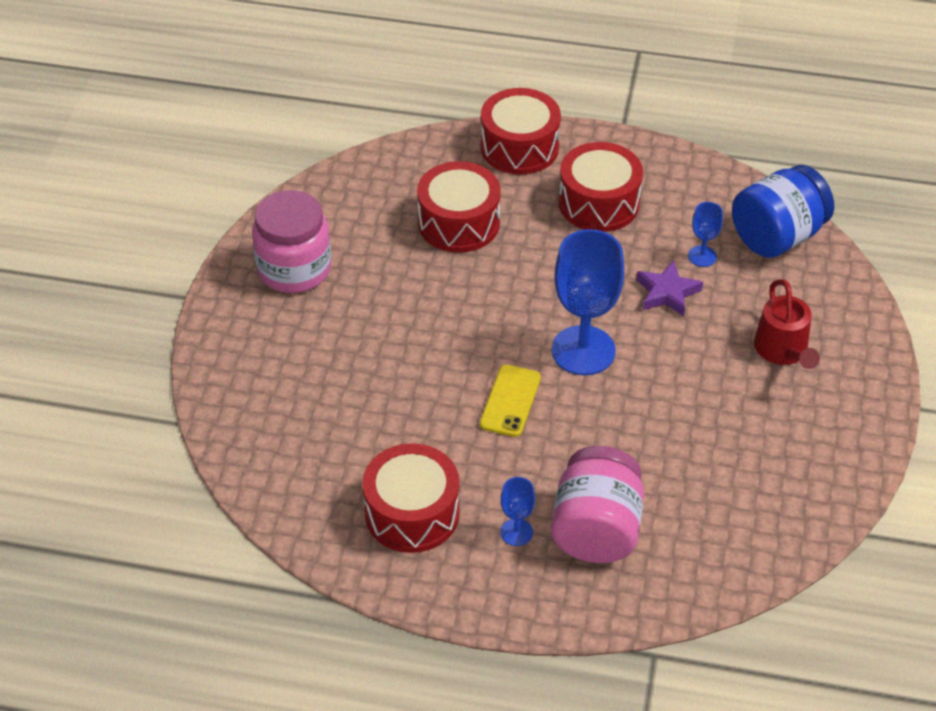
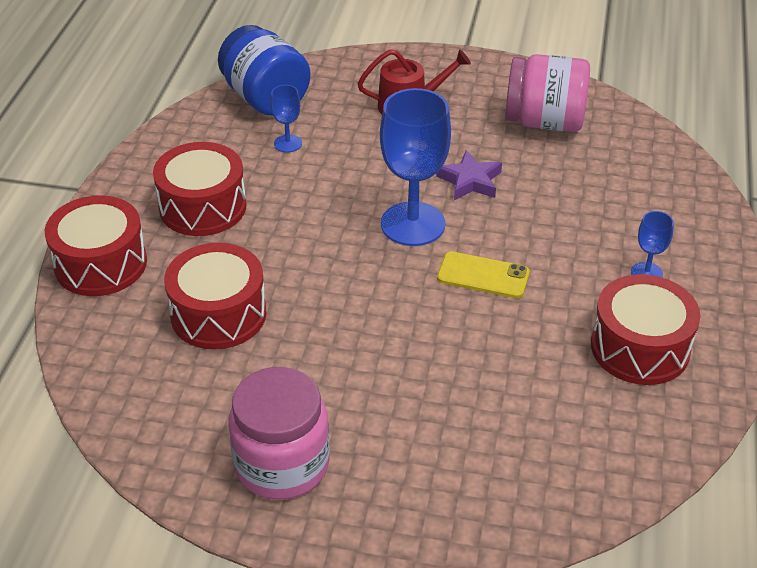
camera: 90 degrees left, 5 degrees down
pink jar [551,446,644,563] -> pink jar moved to [505,54,590,132]
purple star [636,260,703,316] -> purple star moved to [436,150,502,200]

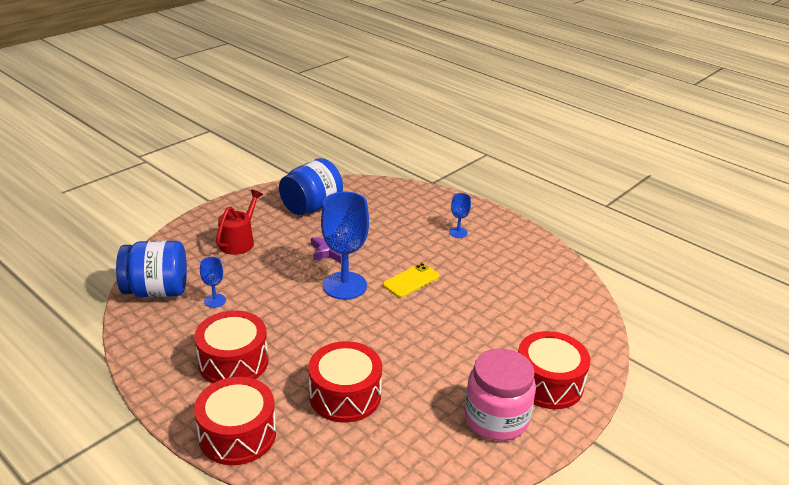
camera: 60 degrees left, 10 degrees down
pink jar [505,54,590,132] -> blue jar [279,158,343,215]
red drum [591,274,700,385] -> red drum moved to [518,331,591,409]

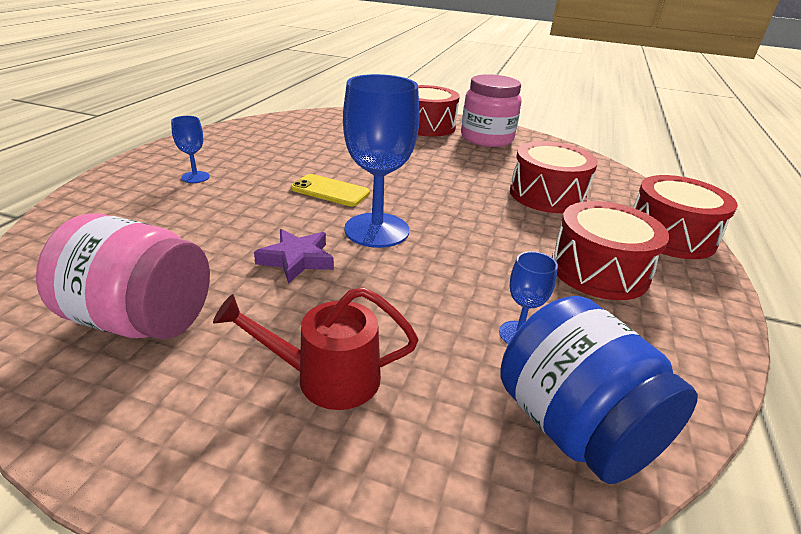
camera: 115 degrees left, 0 degrees up
blue jar [279,158,343,215] -> pink jar [36,213,210,340]

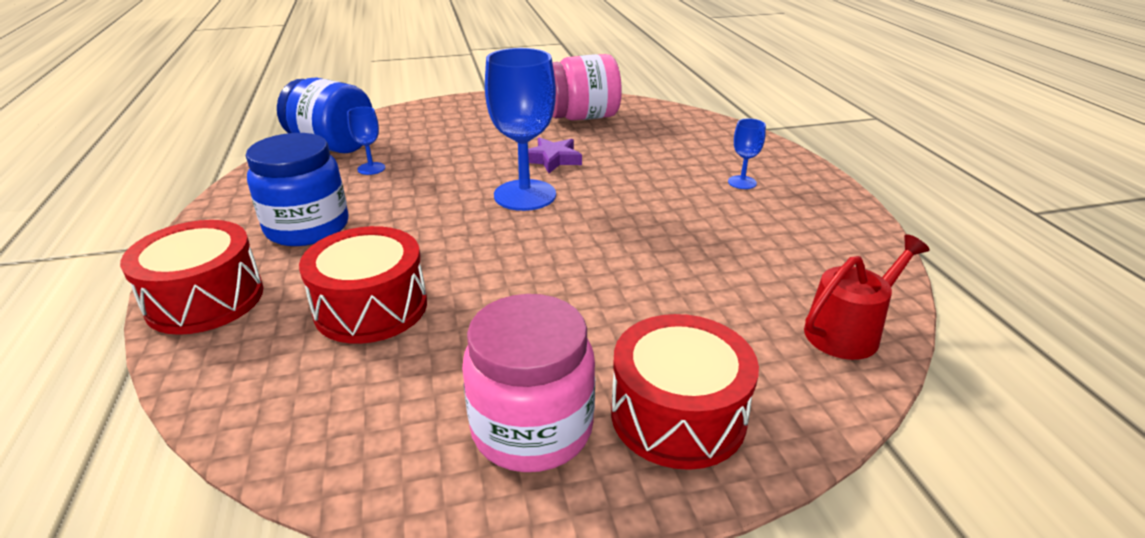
camera: 150 degrees right, 0 degrees up
red watering can [213,287,418,410] -> red watering can moved to [804,234,930,360]
yellow phone [291,174,370,207] -> none
red drum [552,201,669,300] -> blue jar [246,133,349,246]

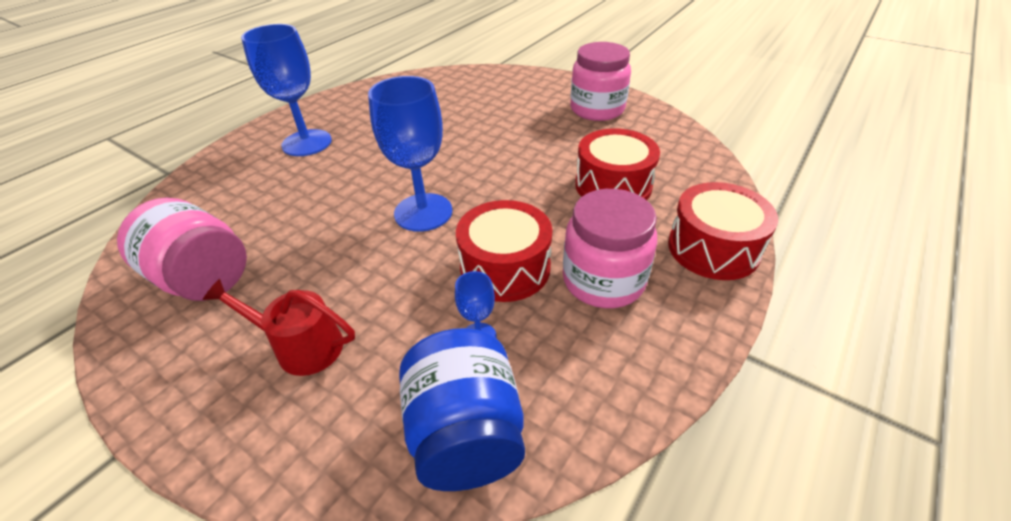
camera: 130 degrees left, 10 degrees up
blue jar [246,133,349,246] -> pink jar [563,189,657,308]
purple star [528,137,582,173] -> none
red drum [611,314,759,470] -> red drum moved to [456,200,552,302]
blue goblet [728,118,766,189] -> blue goblet [241,24,332,156], size x2.13
red watering can [804,234,930,360] -> red watering can moved to [202,279,355,376]

